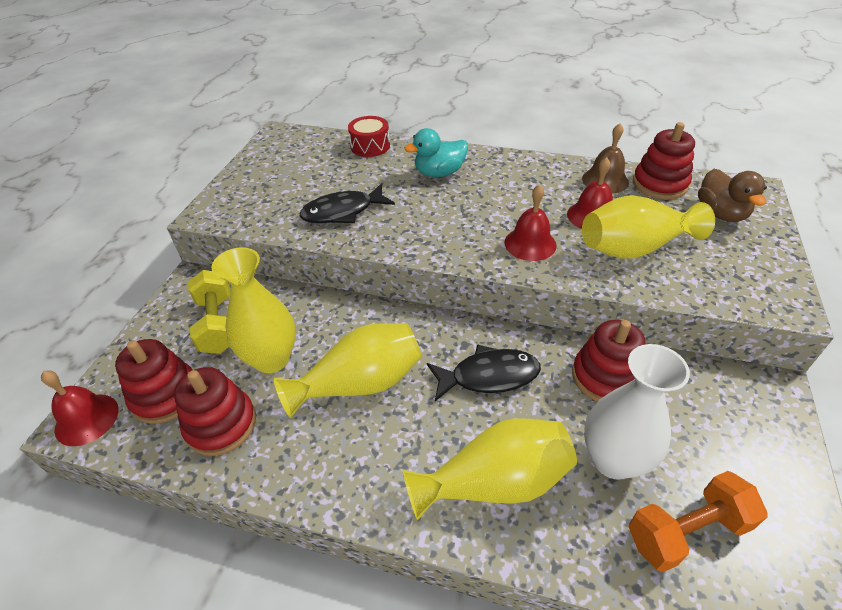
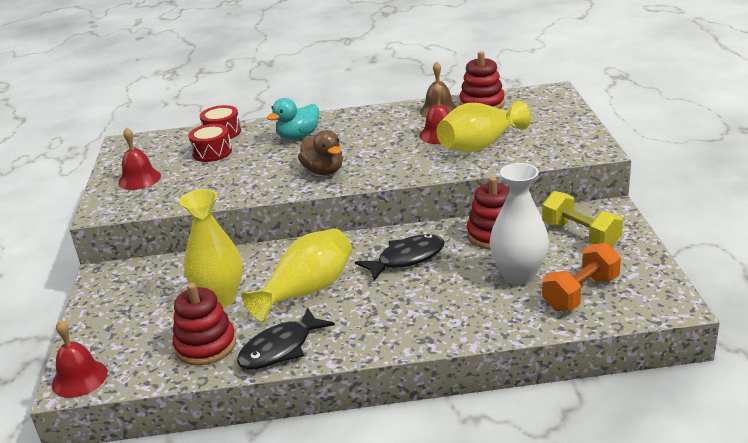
camera: 20 degrees left, 15 degrees down
red stacking toy [115,339,193,424] -> none
yellow dumbbell [188,270,231,354] -> yellow dumbbell moved to [542,191,623,247]
black fish [300,184,395,223] -> black fish moved to [237,307,335,370]
yellow vase [403,418,577,521] -> none
red bell [504,184,557,261] -> red bell moved to [118,127,161,190]
brown duck [698,169,767,222] -> brown duck moved to [298,130,343,175]
none -> red drum [188,124,232,162]

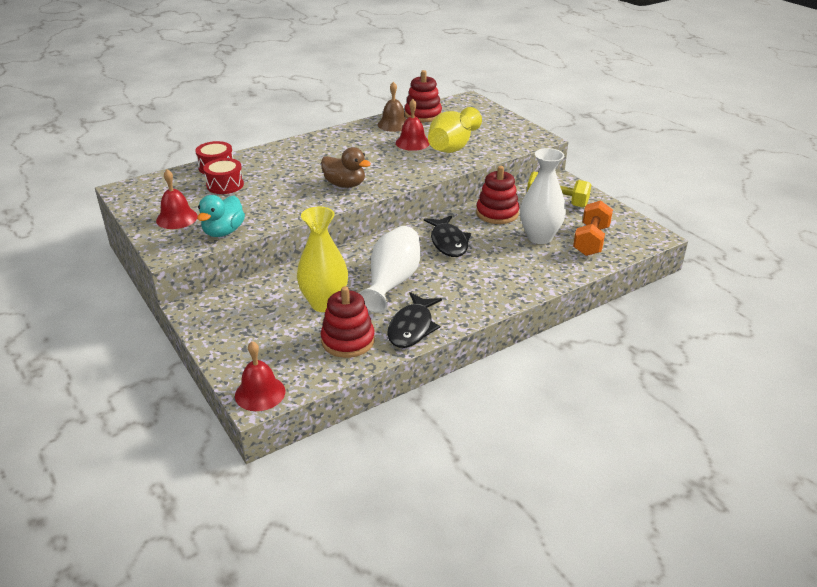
camera: 30 degrees left, 5 degrees up
yellow vase [241,228,352,323] -> white vase [359,226,420,313]
turquoise duck [267,98,319,140] -> turquoise duck moved to [197,195,245,237]
black fish [355,234,445,281] -> black fish turned 135 degrees clockwise [424,215,471,257]

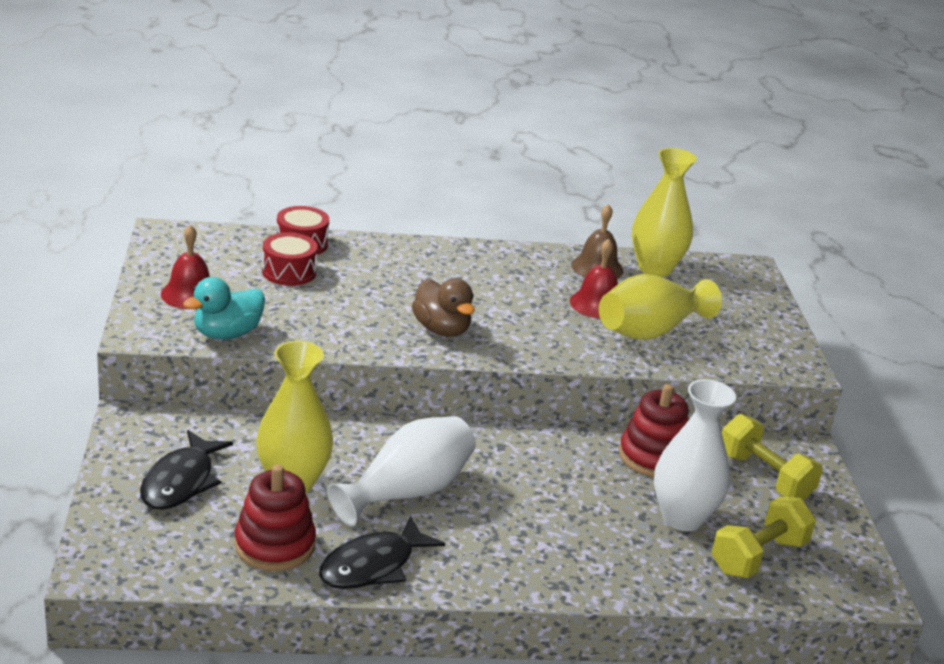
camera: 25 degrees right, 5 degrees down
red bell [235,341,285,411] -> none
red stacking toy [405,70,442,122] -> yellow vase [632,148,697,277]
black fish [424,215,471,257] -> black fish moved to [140,430,233,510]
orange dumbbell [573,200,613,256] -> yellow dumbbell [711,496,816,578]

